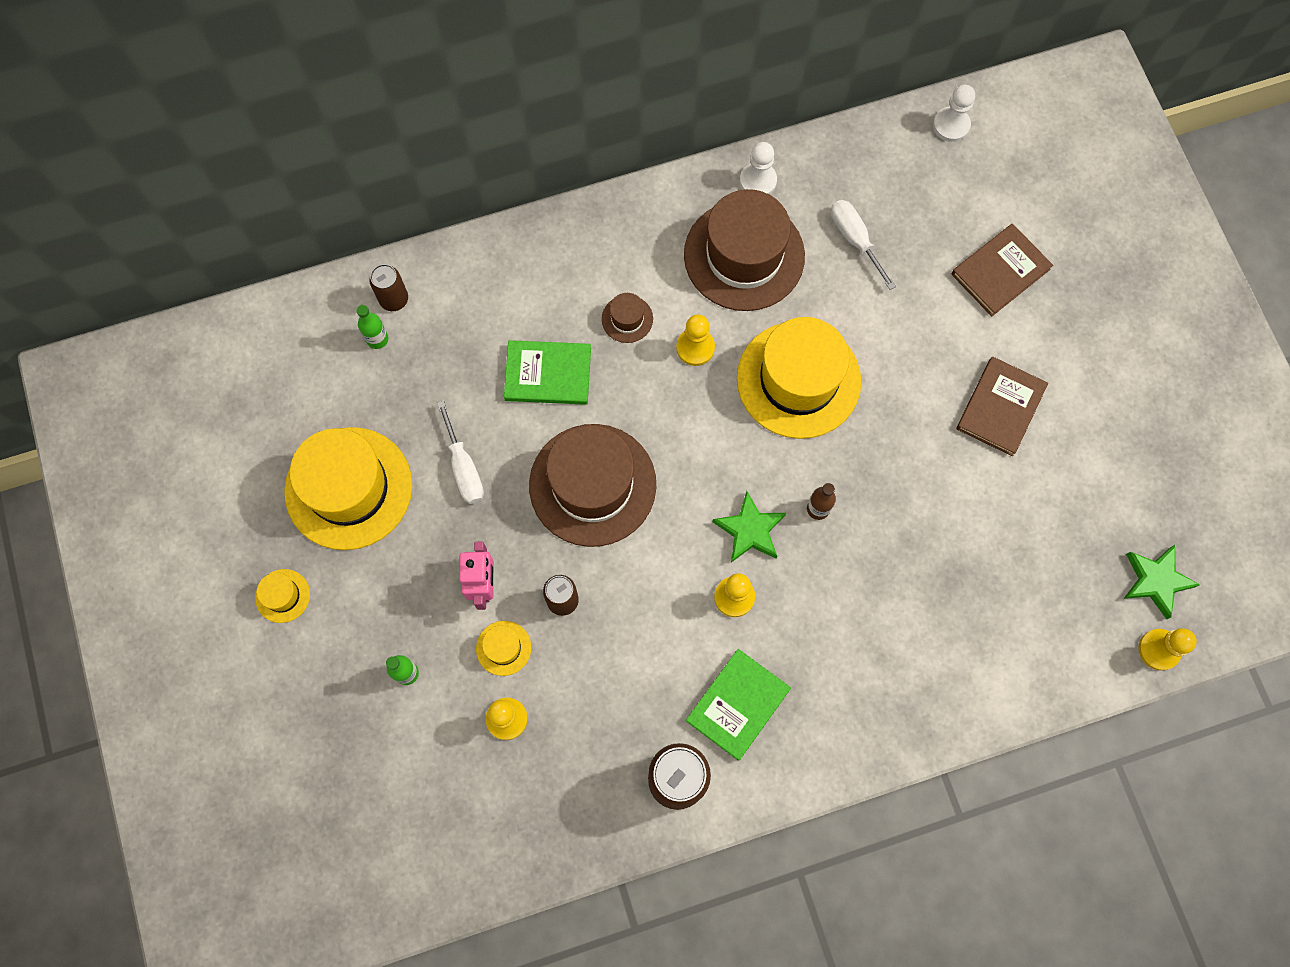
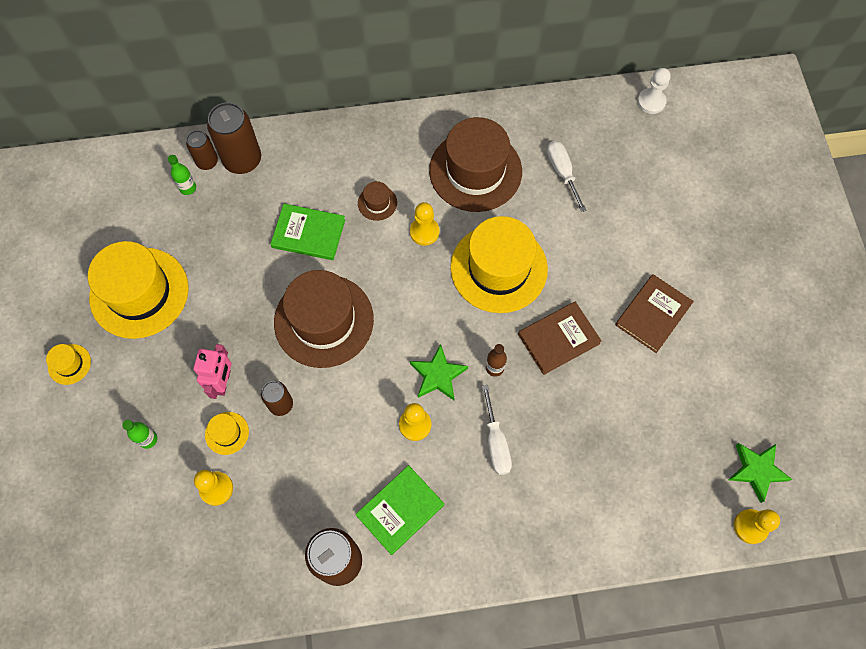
camera: 10 degrees right, 5 degrees down
white screwdriver [437,401,484,504] -> white screwdriver moved to [482,385,512,475]
white pawn [740,142,777,195] -> none
brown book [951,224,1053,316] -> brown book moved to [518,302,602,375]
none -> brown can [207,102,261,174]

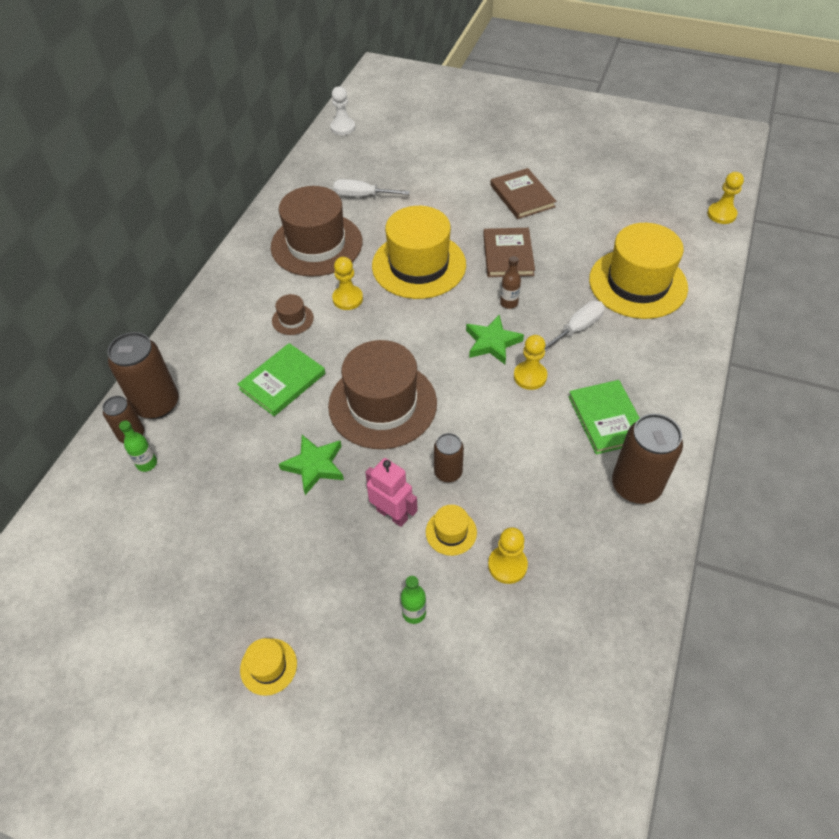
camera: 60 degrees left, 15 degrees down
yellow hat [88,241,189,339] -> yellow hat moved to [589,223,688,319]
white screwdriver [482,385,512,475] -> white screwdriver turned 60 degrees counterclockwise [545,301,605,352]
green star [728,443,793,503] -> green star moved to [279,435,344,495]

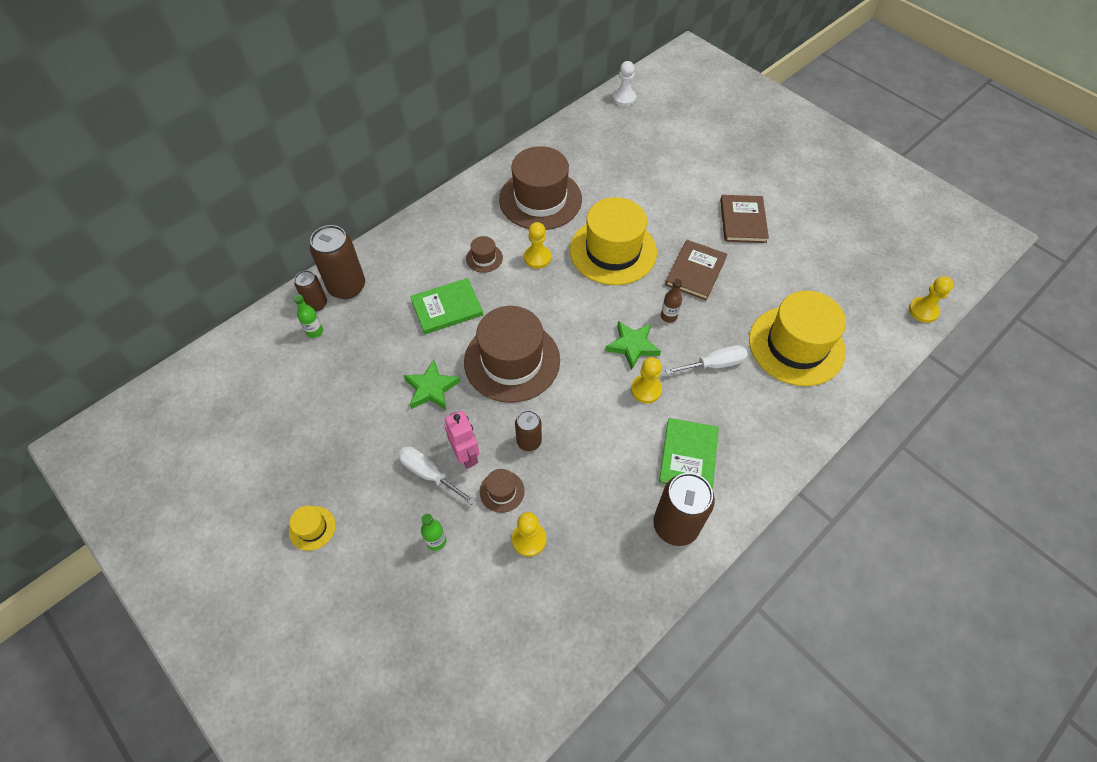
camera: 25 degrees right, 5 degrees up
white screwdriver [333,179,410,197] -> white screwdriver moved to [398,447,475,505]
yellow hat [426,505,477,556] -> brown hat [480,469,524,513]

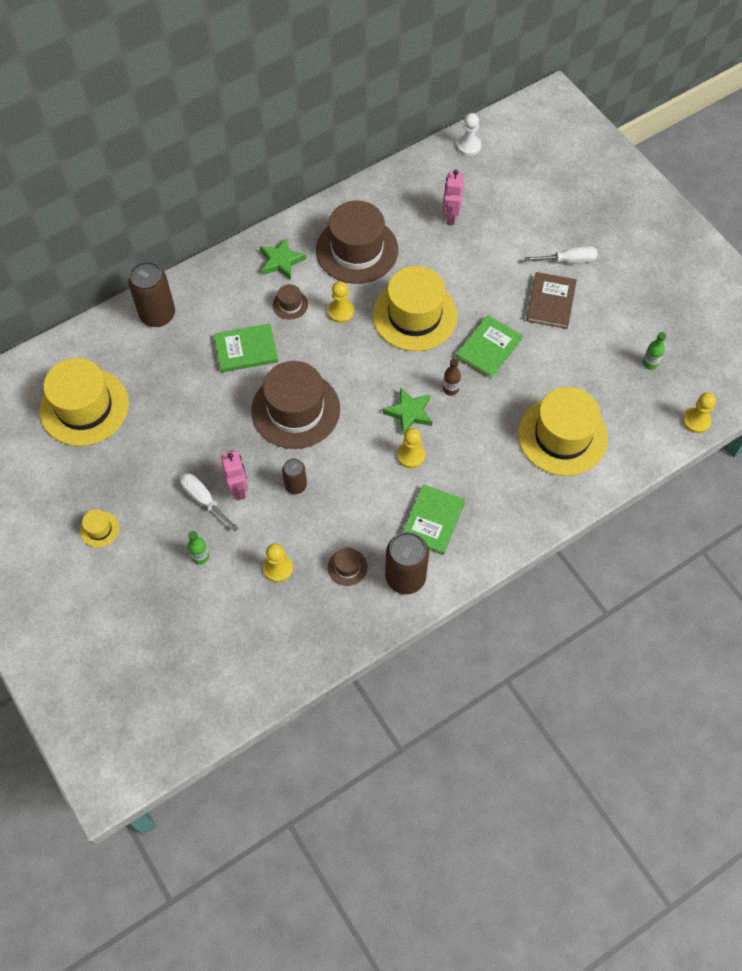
camera: 10 degrees right, 5 degrees up
brown can [294,270,327,311] -> none
green bottle [294,294,323,338] -> green bottle moved to [643,332,666,370]
green star [403,360,461,410] -> green star moved to [260,237,306,280]
brown hat [480,469,524,513] -> brown hat moved to [328,547,368,586]
brown book [665,240,727,301] -> green book [456,315,523,379]
white screwdriver [665,345,748,375] -> white screwdriver moved to [525,246,598,263]
none -> yellow hat [40,358,129,446]
none -> pink robot [443,170,464,225]

